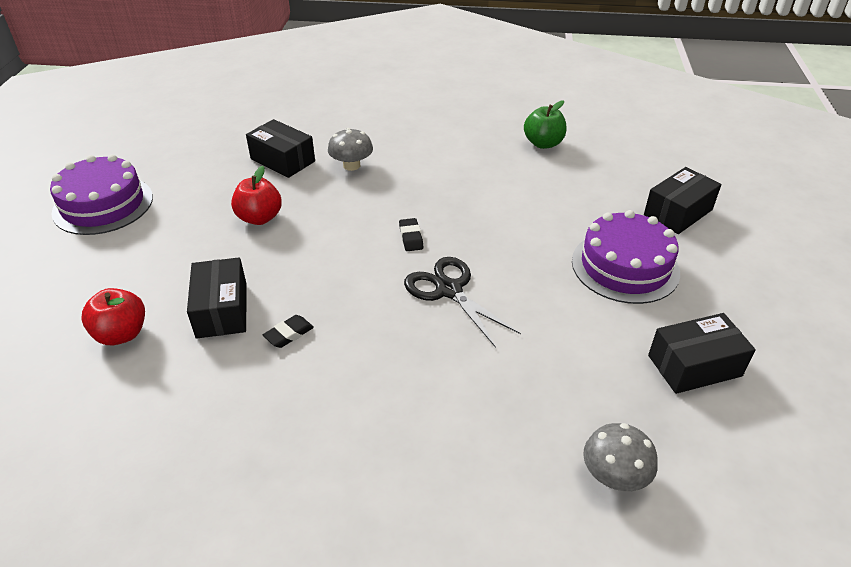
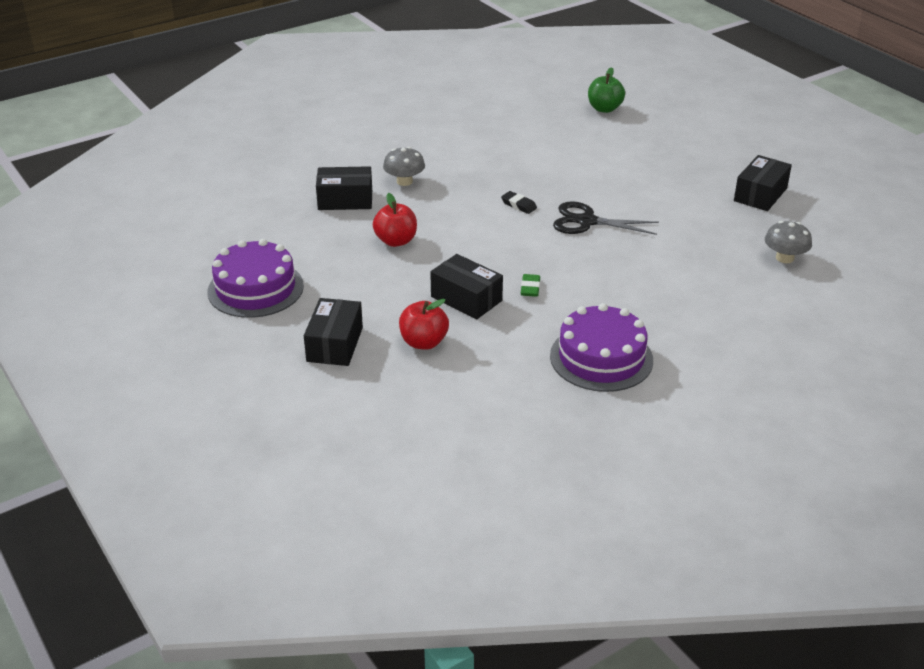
camera: 40 degrees left, 5 degrees down
black eraser [263,315,314,348] -> green eraser [521,274,540,297]
green apple [524,100,567,149] -> green apple moved to [588,67,625,113]
purple cake [572,210,680,304] -> purple cake moved to [550,303,653,392]
black box [644,167,721,234] -> black box moved to [304,298,363,366]

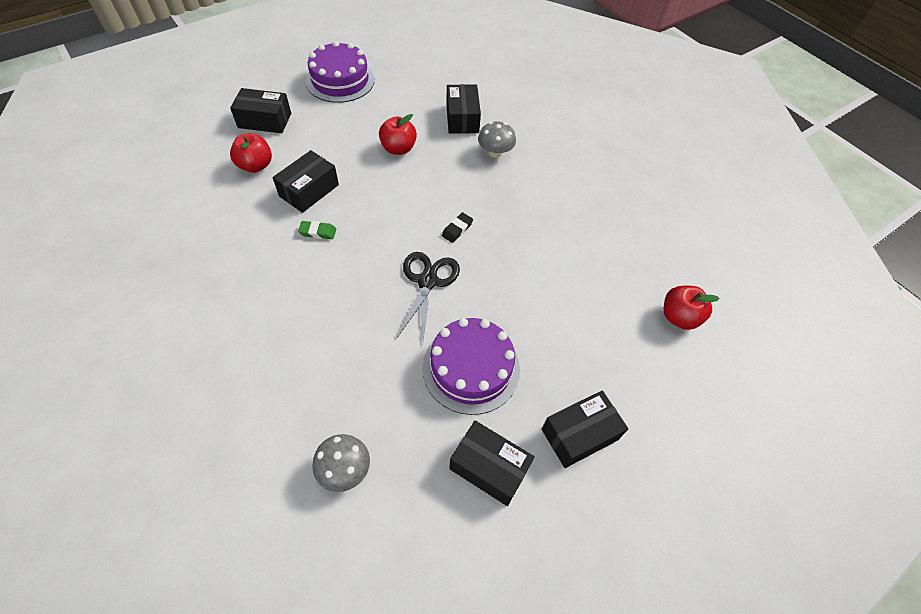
camera: 85 degrees right, 20 degrees up
purple cake [550,303,653,392] -> purple cake moved to [422,318,520,415]
green apple [588,67,625,113] -> red apple [664,286,720,330]
none -> black box [542,391,628,468]

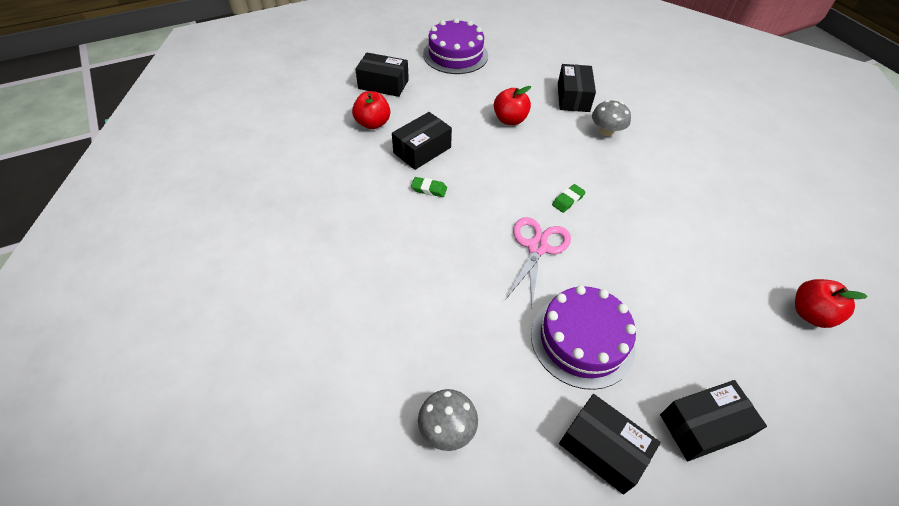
camera: 10 degrees right, 5 degrees down
black scissors [397,252,460,340] -> pink scissors [505,217,571,307]
black eraser [442,212,473,243] -> green eraser [552,184,586,213]

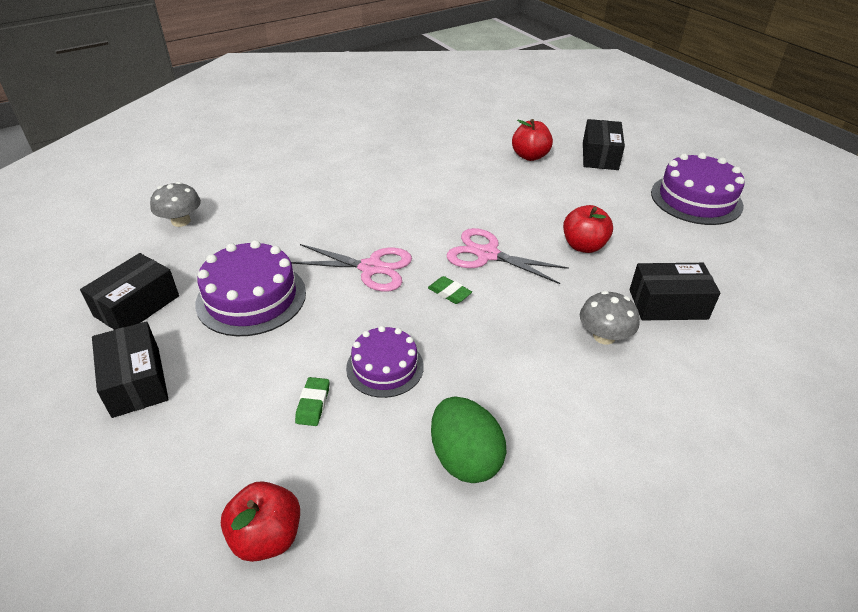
camera: 85 degrees right, 10 degrees down
black box [392,112,452,170] -> none
green eraser [411,177,447,197] -> green eraser moved to [295,377,329,426]
none -> purple cake [346,326,424,398]
none -> green egg [431,396,507,483]
none -> pink scissors [447,228,569,284]

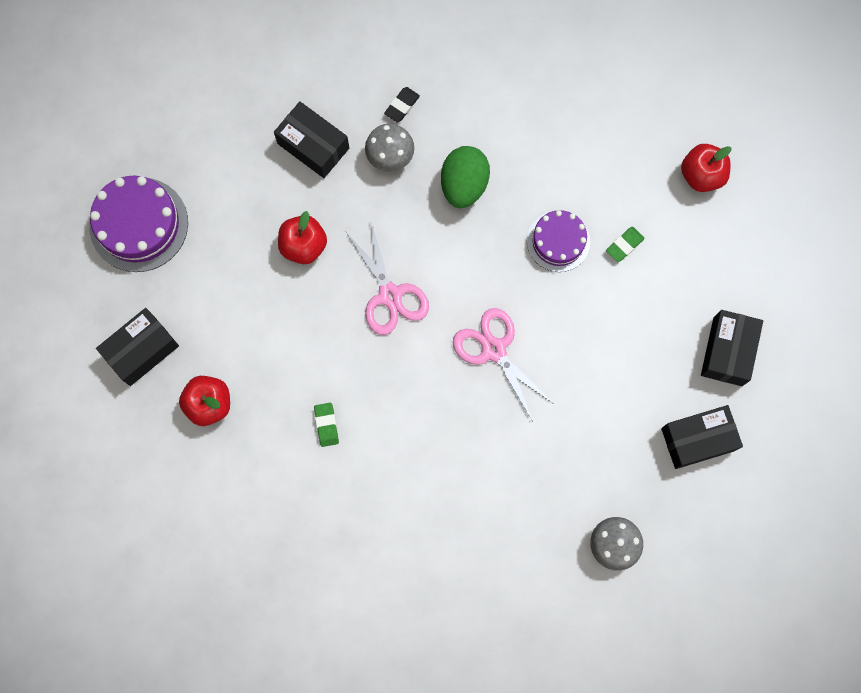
camera: 140 degrees left, 35 degrees up
purple cake [195,240,306,336] -> none
green eraser [428,276,472,304] -> green eraser moved to [314,403,339,447]
green egg [431,396,507,483] -> green egg moved to [441,146,490,208]
none -> black eraser [384,87,420,123]

